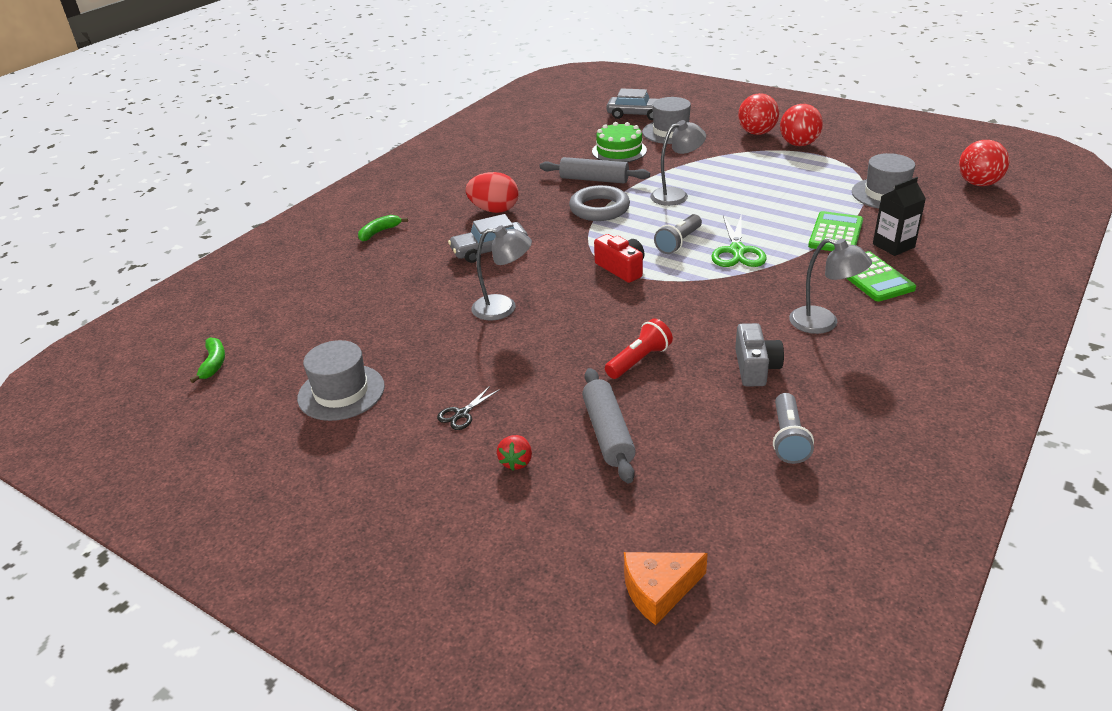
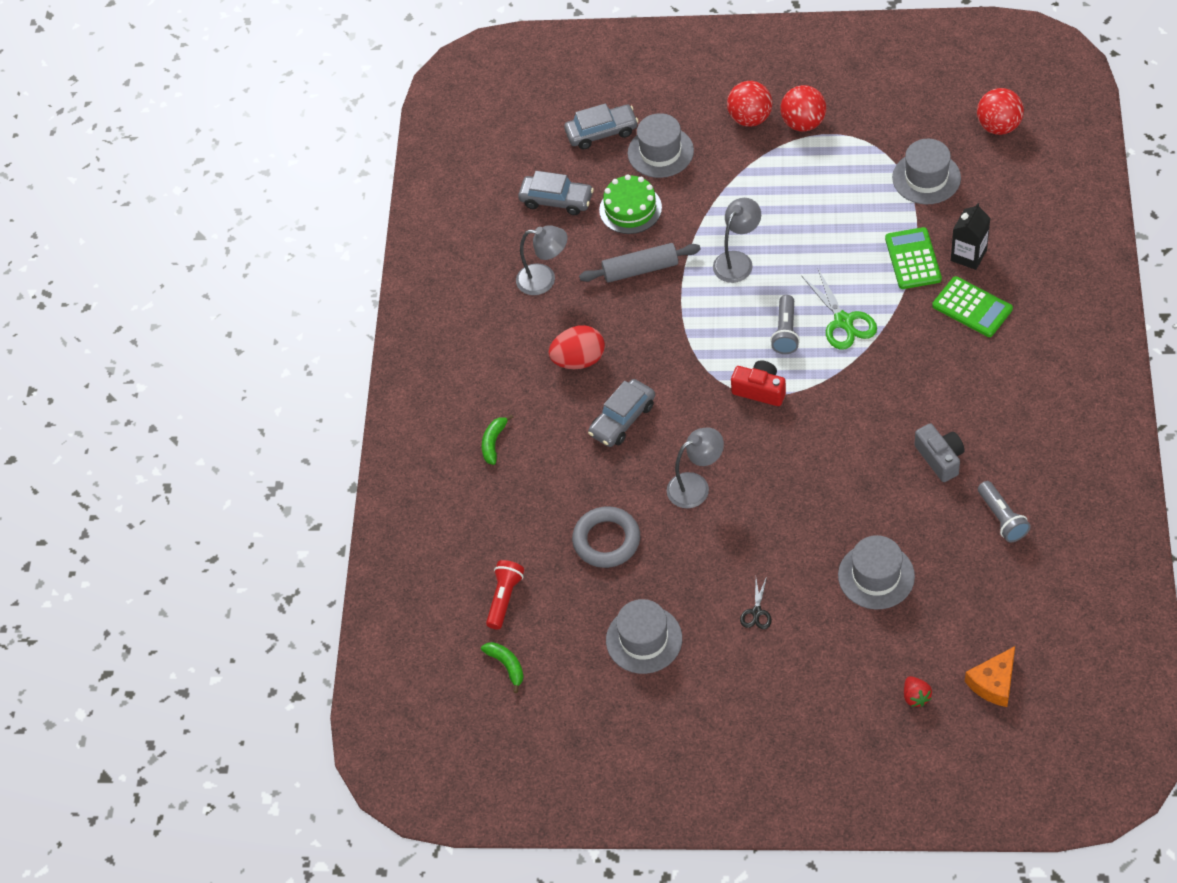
camera: 25 degrees left, 20 degrees up
red strawberry [497,435,532,471] -> red strawberry moved to [904,676,932,707]
grey ring [569,185,630,221] -> grey ring moved to [572,506,640,568]
grey rolling pin [582,368,636,483] -> grey hat [838,535,915,609]
red flashlight [605,318,673,379] -> red flashlight moved to [486,560,524,629]
grey lamp [789,238,872,334] -> grey lamp moved to [516,225,568,295]
none -> grey car [518,171,594,215]

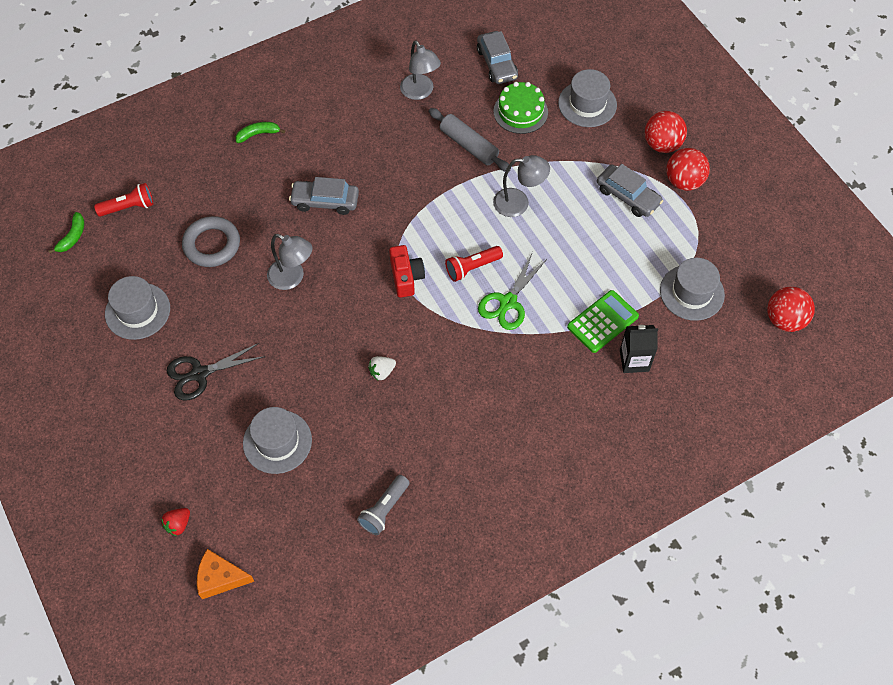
camera: 50 degrees right, 5 degrees up
red egg [549,325,605,369] -> none
grey car [564,103,639,150] -> grey car moved to [597,164,663,217]
black scissors [740,576,772,629] -> black scissors [166,343,265,400], size x1.80
grey flashlight [771,295,800,354] -> red flashlight [445,246,503,282]
grey camera [914,423,964,482] -> none
green calculator [932,276,1013,337] -> none
none -> white strawberry [368,356,396,380]

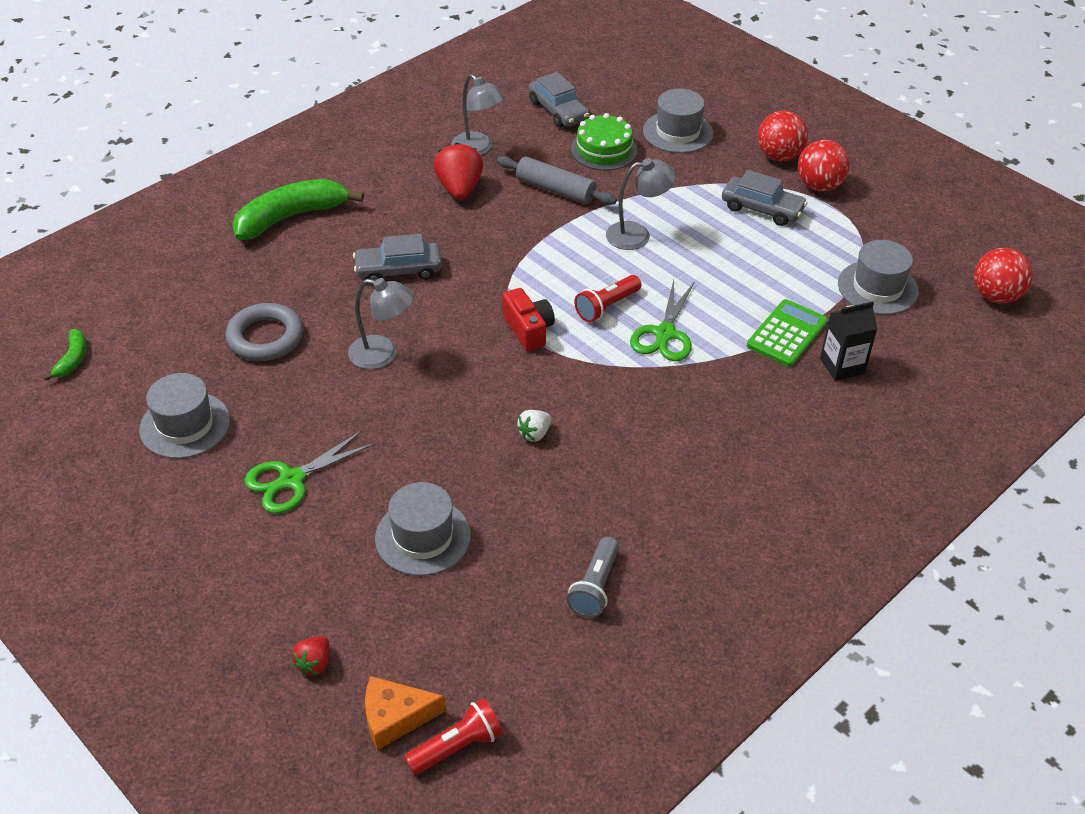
camera: 15 degrees left, 15 degrees down
red flashlight [94,183,154,217] -> red flashlight moved to [404,698,503,775]
black scissors [166,343,265,400] -> green scissors [244,431,375,514]
green banana [235,122,285,143] -> green banana [232,179,364,240], size x2.12
none -> red strawberry [434,143,483,200]

